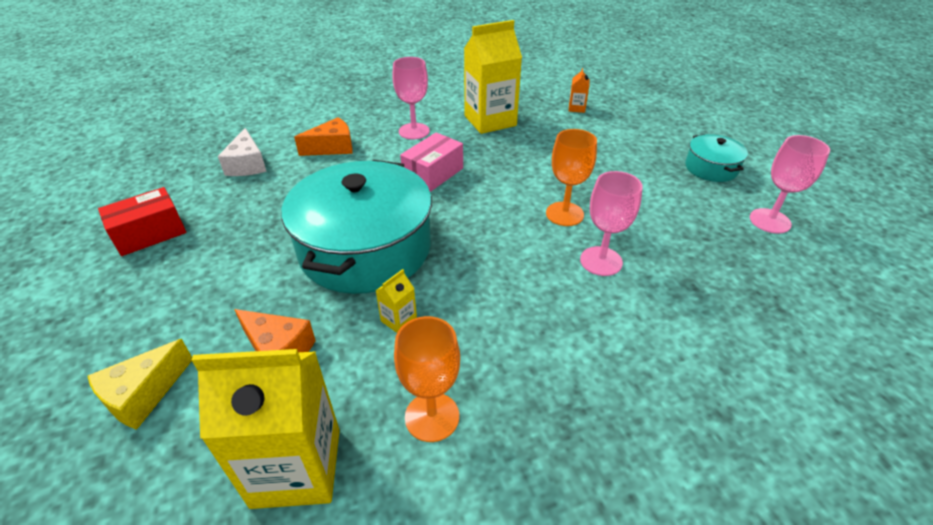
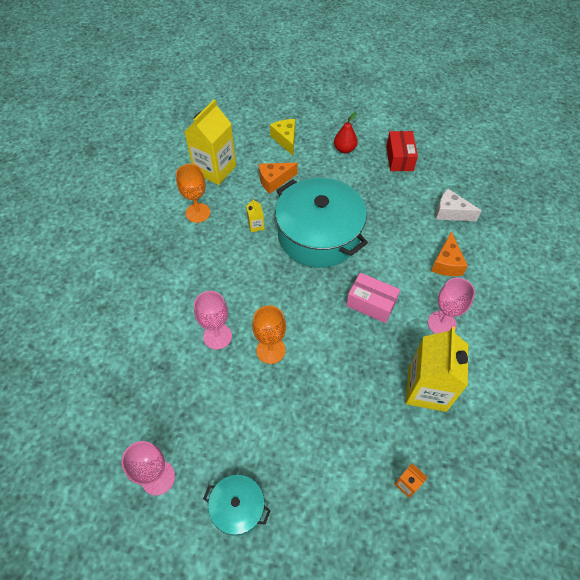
camera: 125 degrees right, 15 degrees up
pink box [400,133,463,192] -> pink box turned 45 degrees counterclockwise [346,273,400,323]
none -> red pear [334,112,358,153]

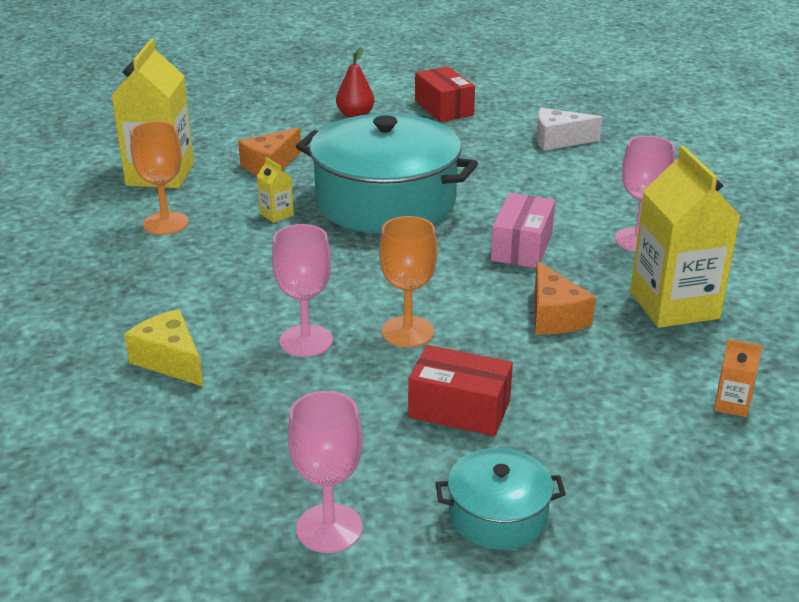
camera: 25 degrees left, 25 degrees down
yellow cheese [270,119,295,156] -> yellow cheese moved to [124,309,203,386]
pink box [346,273,400,323] -> pink box turned 75 degrees counterclockwise [491,193,555,268]
orange cheese [431,231,468,276] -> orange cheese moved to [535,261,596,335]
none -> red box [408,345,513,436]

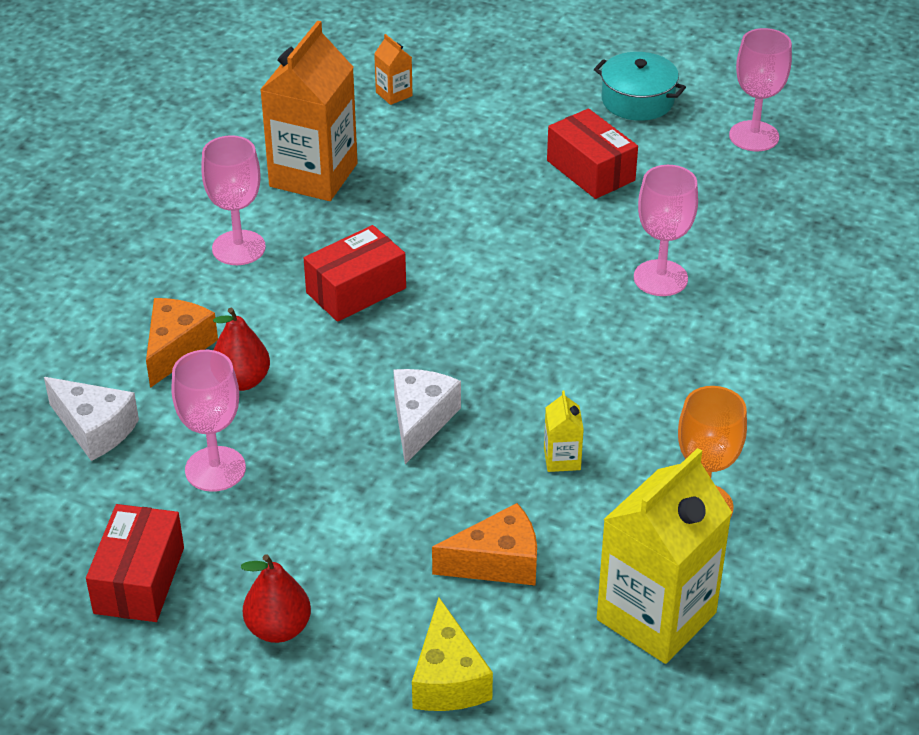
camera: 145 degrees left, 10 degrees up
yellow cheese [124,309,203,386] -> yellow cheese moved to [412,597,493,711]
turquoise pot [296,113,478,234] -> white cheese [393,369,461,464]
orange goblet [379,216,438,347] -> none
pink box [491,193,555,268] -> red box [304,225,406,322]
orange cheese [535,261,596,335] -> orange cheese moved to [146,298,218,388]
yellow carton [630,146,741,328] -> orange carton [260,20,358,201]
none -> pink goblet [171,350,246,492]
none -> red pear [213,308,270,391]

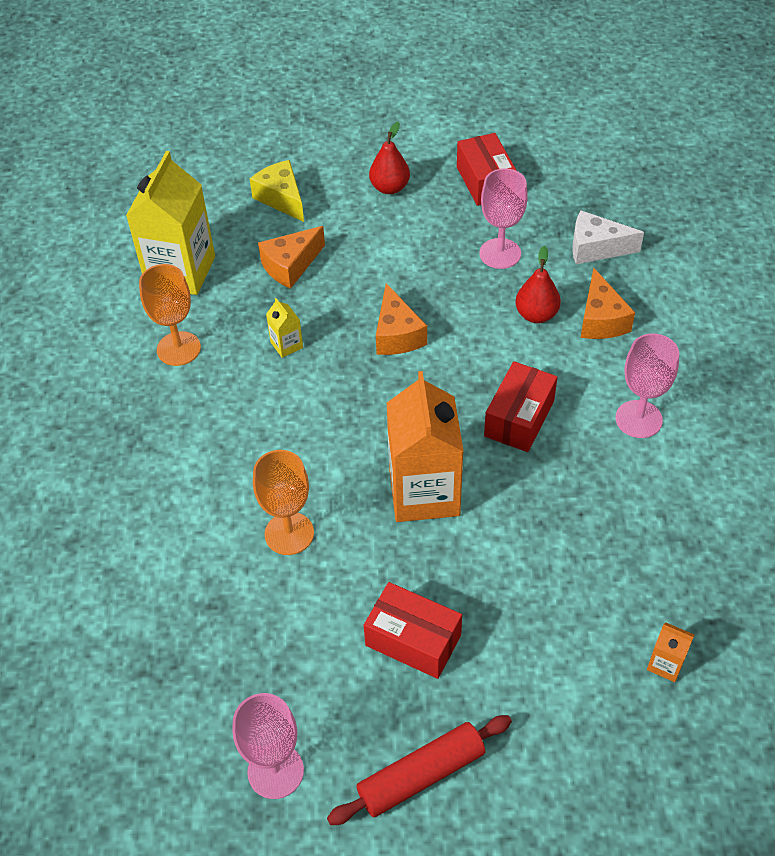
camera: 155 degrees right, 10 degrees up
orange carton [260,20,358,201] -> orange carton moved to [387,371,464,522]
white cheese [393,369,461,464] -> orange cheese [376,283,427,355]
turquoise pot [594,52,686,121] -> red rolling pin [327,715,512,825]
pink goblet [634,165,698,296] -> orange goblet [253,450,314,555]

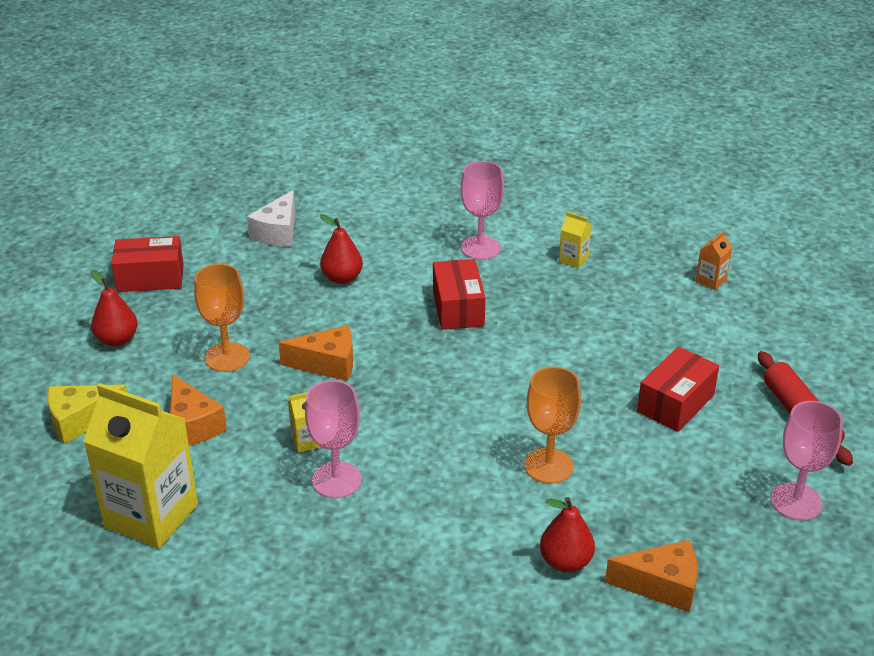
camera: 80 degrees left, 15 degrees down
orange goblet [139,264,201,366] -> orange goblet moved to [194,264,250,372]
orange carton [387,371,464,522] -> none
pink goblet [479,168,528,269] -> pink goblet moved to [305,380,362,498]
red box [484,361,558,452] -> red box turned 45 degrees clockwise [433,259,485,330]
orange cheese [581,268,635,339] -> orange cheese moved to [605,540,698,612]
none -> red pear [540,497,595,572]
none -> yellow carton [559,212,592,268]

